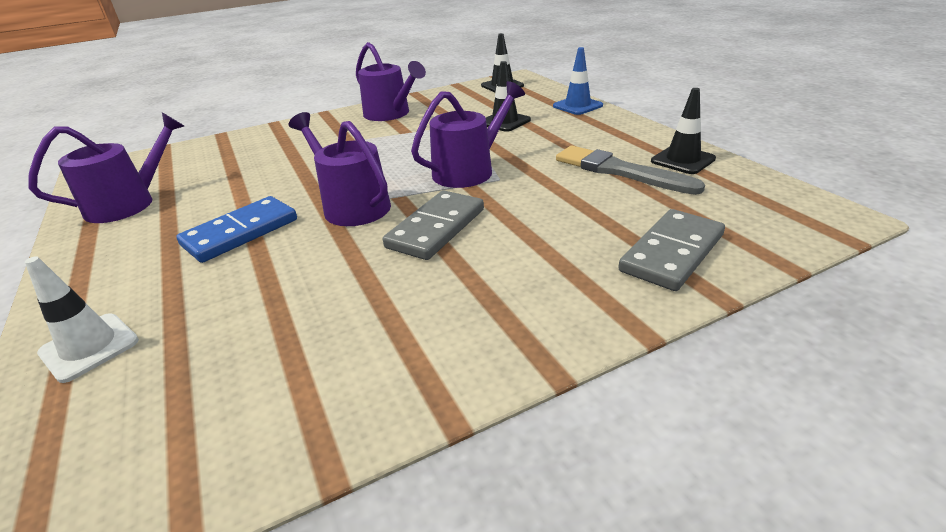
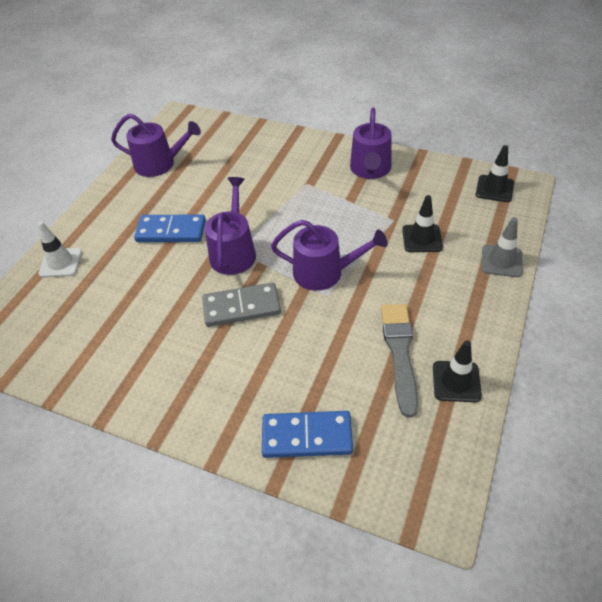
camera: 50 degrees right, 15 degrees up
blue traffic cone [553,47,603,115] -> grey traffic cone [482,217,523,277]
grey domino [618,209,725,291] -> blue domino [262,411,353,458]

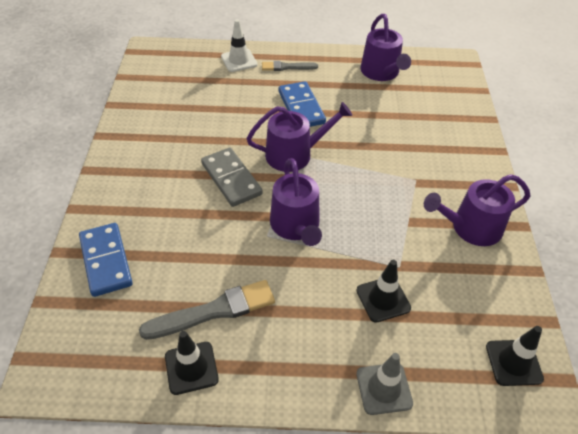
camera: 65 degrees right, 0 degrees up
none -> grey brush [262,61,318,71]

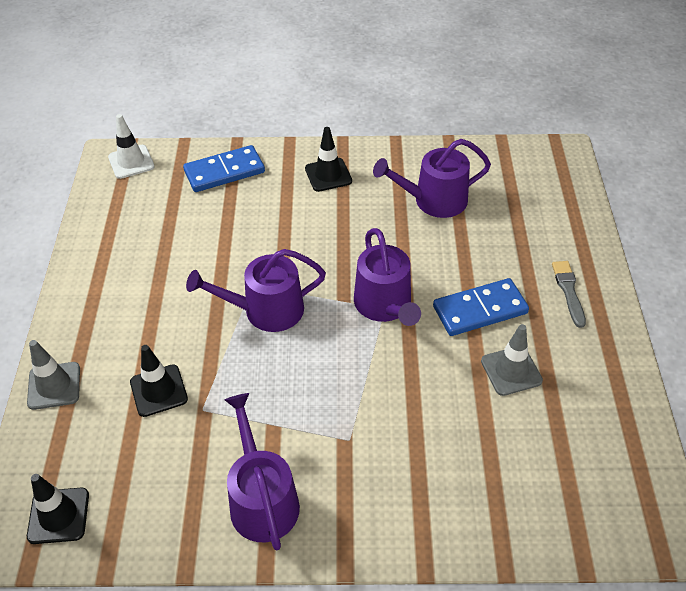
camera: 90 degrees right, 0 degrees up
grey brush [139,280,275,340] -> none
black traffic cone [165,331,219,395] -> black traffic cone moved to [305,127,352,192]
grey domino [201,148,263,207] -> none
white traffic cone [221,19,258,72] -> white traffic cone moved to [108,114,155,179]
purple watering can [360,14,411,81] -> purple watering can moved to [373,139,491,218]
none -> grey traffic cone [481,324,543,396]

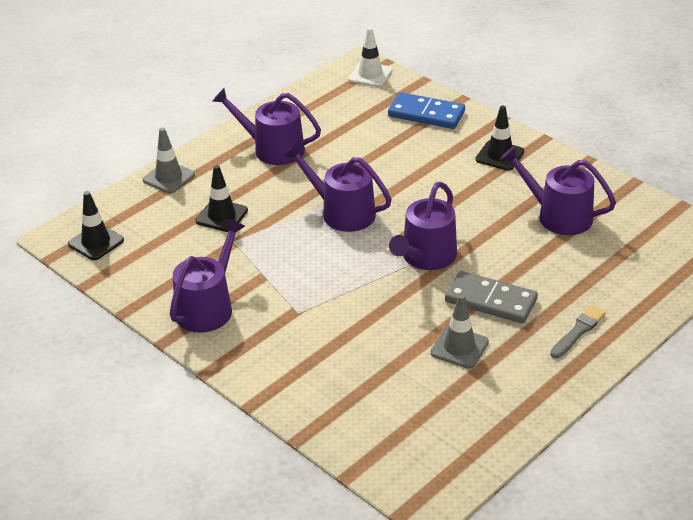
camera: 45 degrees right, 10 degrees down
blue domino [433,278,529,336] -> grey domino [445,271,538,324]
none -> purple watering can [213,88,321,165]

